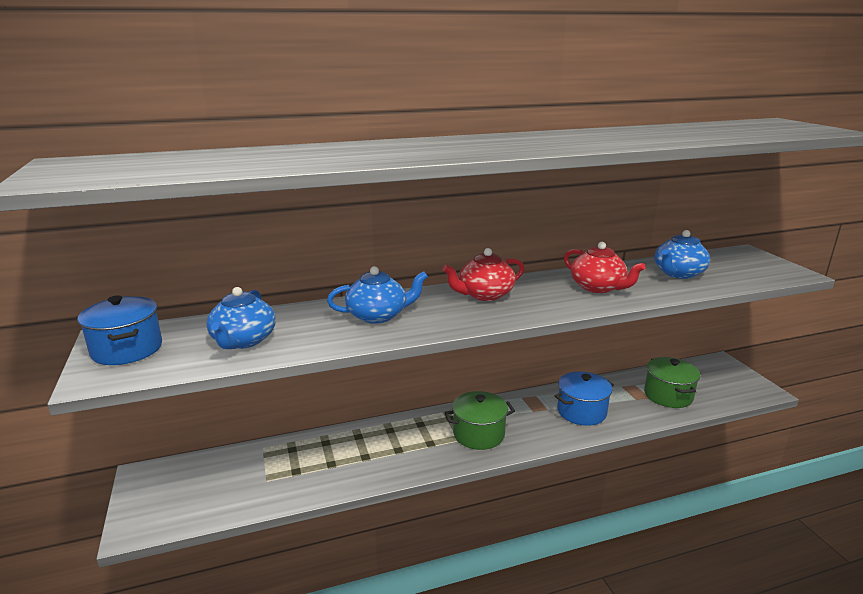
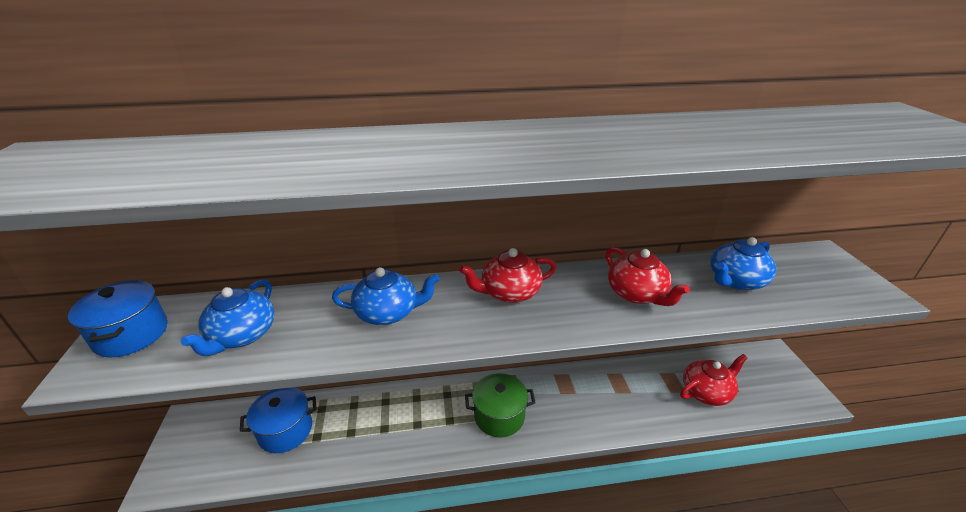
camera: 10 degrees right, 10 degrees up
blue pot [555,371,614,426] -> blue pot moved to [240,387,317,453]
green pot [644,357,700,408] -> red teapot [680,354,747,406]

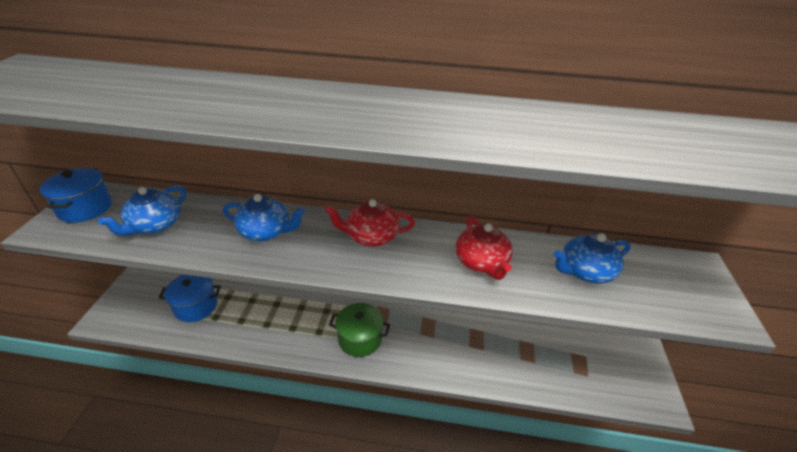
camera: 15 degrees right, 5 degrees up
red teapot [680,354,747,406] -> none

